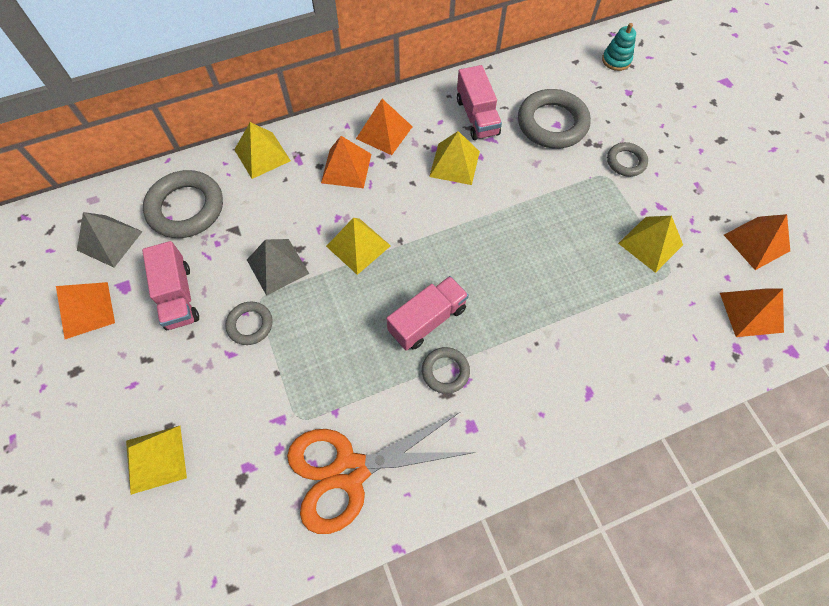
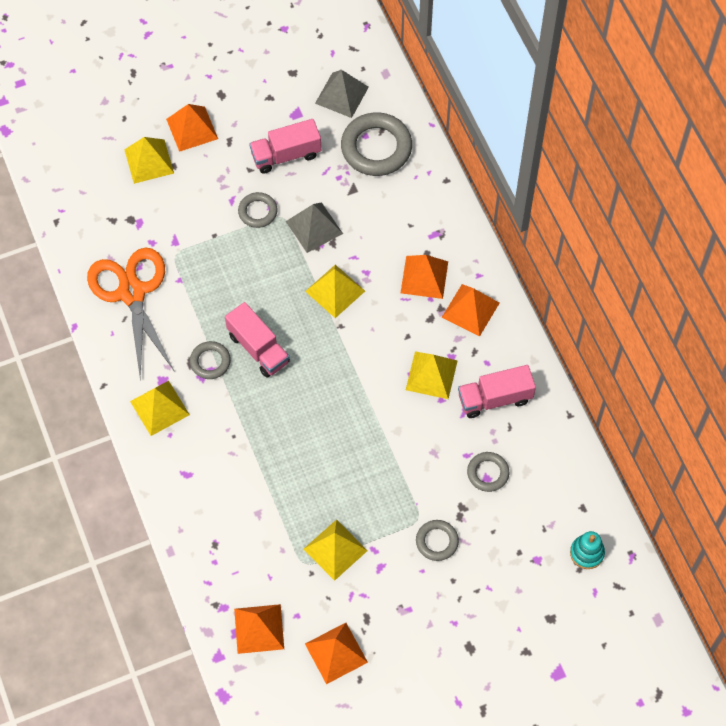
camera: 90 degrees right, 0 degrees up
orange pyramid [56,282,115,339] -> orange pyramid moved to [166,104,218,152]
yellow pyramid [234,122,291,179] -> yellow pyramid moved to [130,381,190,436]
grey ring [518,89,591,149] -> grey ring [467,452,509,492], size x0.54

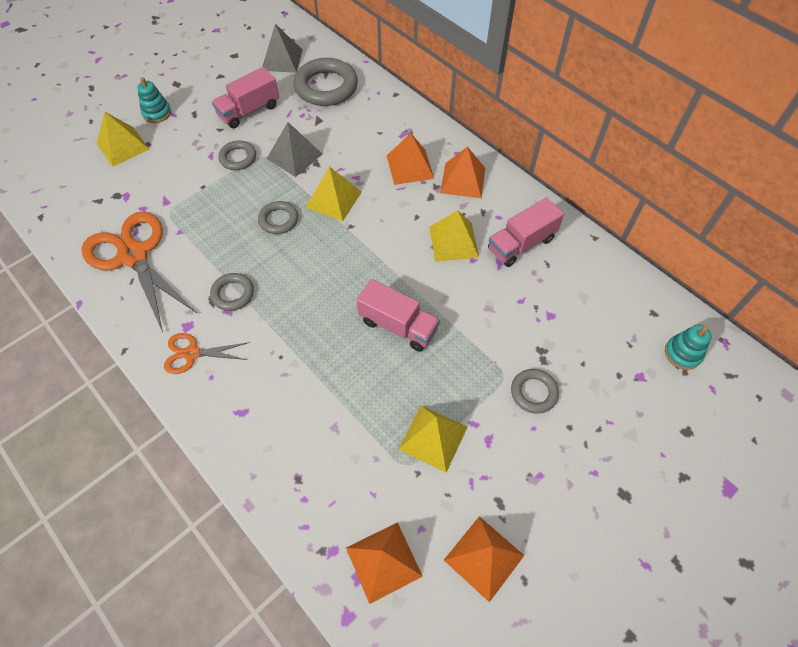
camera: 20 degrees left, 5 degrees down
yellow pyramid [130,381,190,436] -> orange scissors [164,333,249,374]
orange pyramid [166,104,218,152] -> turquoise stacking toy [137,78,171,123]
pink truck [225,302,290,378] -> pink truck moved to [357,279,440,352]
grey ring [467,452,509,492] -> grey ring moved to [258,201,298,234]

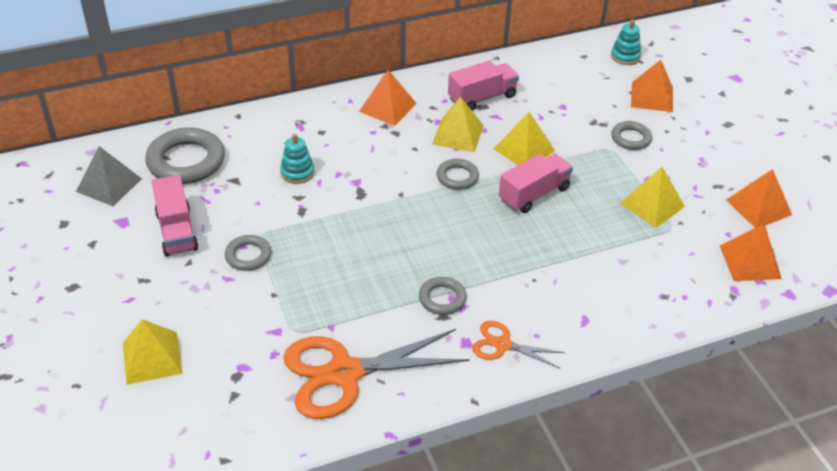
camera: 70 degrees left, 15 degrees down
turquoise stacking toy [137,78,171,123] -> turquoise stacking toy moved to [280,134,315,184]
orange scissors [164,333,249,374] -> orange scissors turned 90 degrees clockwise [472,321,566,369]
grey ring [258,201,298,234] -> grey ring moved to [437,159,479,190]
grey pyramid [267,122,322,177] -> none
yellow pyramid [306,166,362,221] -> yellow pyramid moved to [494,112,555,165]
orange pyramid [387,133,434,185] -> orange pyramid moved to [631,60,673,112]
pink truck [488,197,564,267] -> pink truck turned 105 degrees counterclockwise [448,60,519,110]

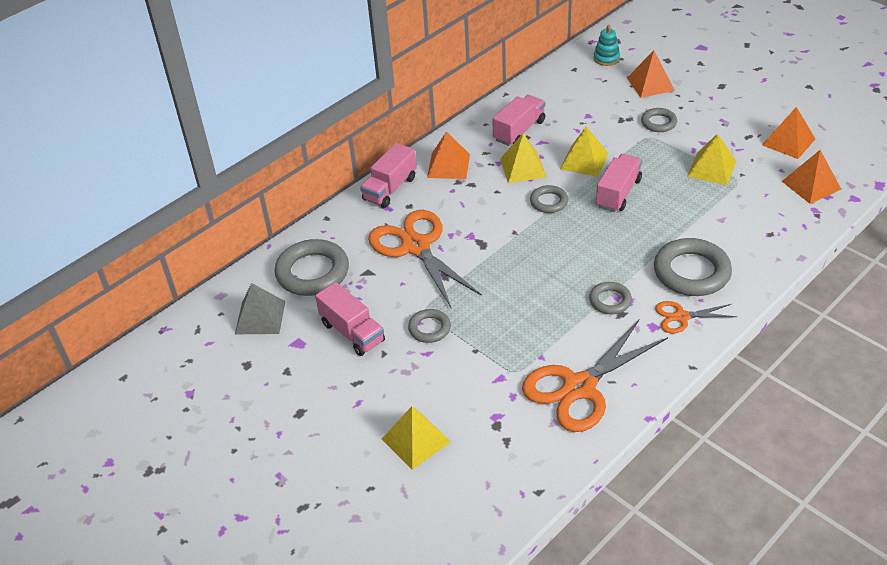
camera: 20 degrees left, 0 degrees up
turquoise stacking toy [280,134,315,184] -> orange scissors [368,210,482,308]
none -> pink truck [360,143,417,208]
none -> grey ring [654,238,732,296]

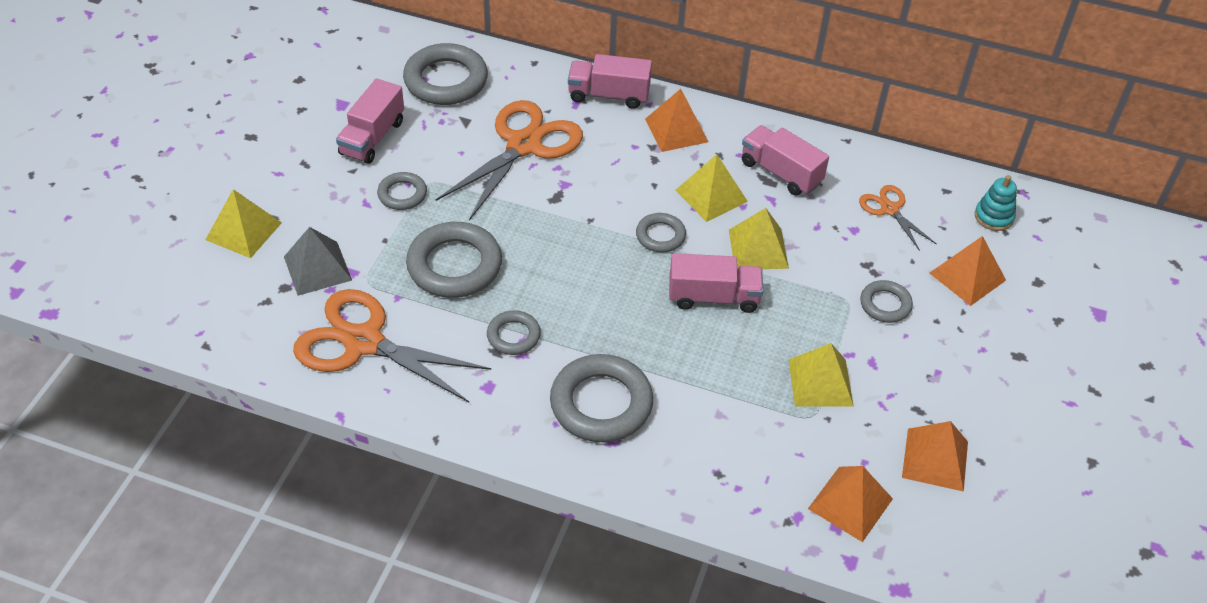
camera: 60 degrees right, 5 degrees up
grey pyramid [235,283,285,334] -> grey pyramid moved to [284,227,352,296]
pink truck [492,95,545,146] -> pink truck turned 150 degrees counterclockwise [742,125,829,196]
orange scissors [655,301,737,333] -> orange scissors moved to [859,185,937,251]
none -> grey ring [406,222,502,298]

